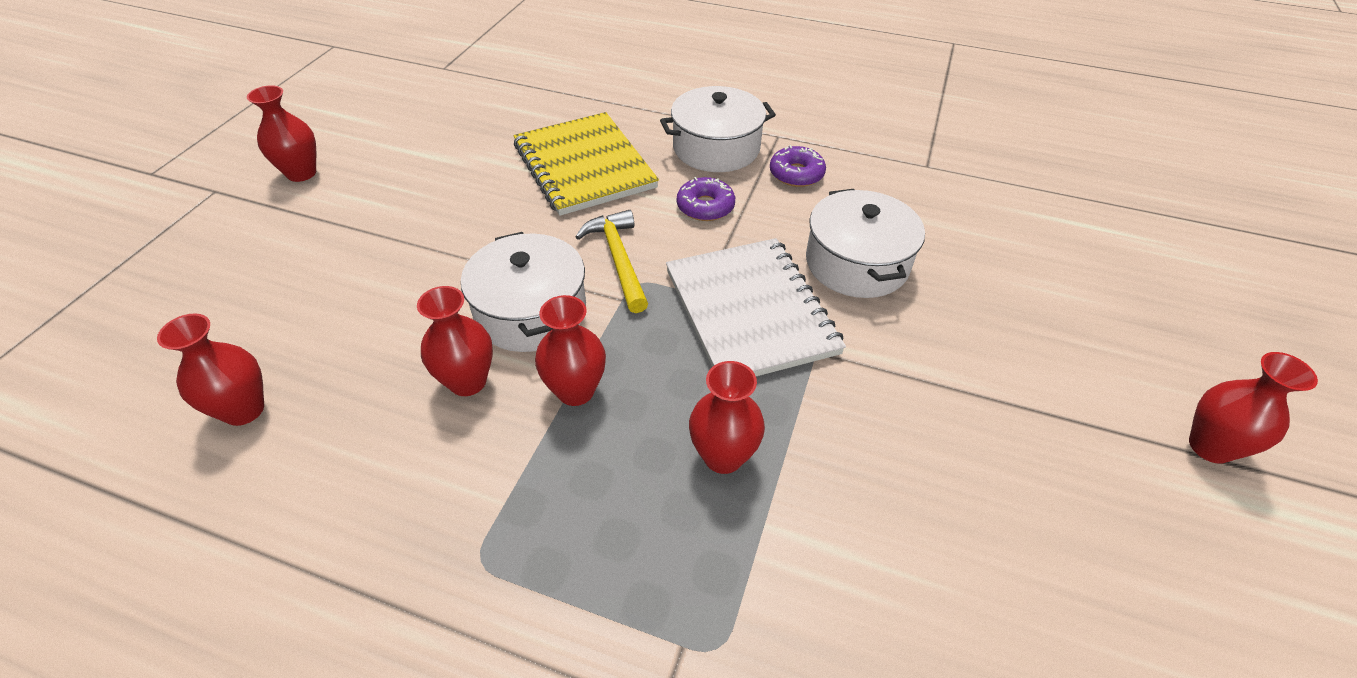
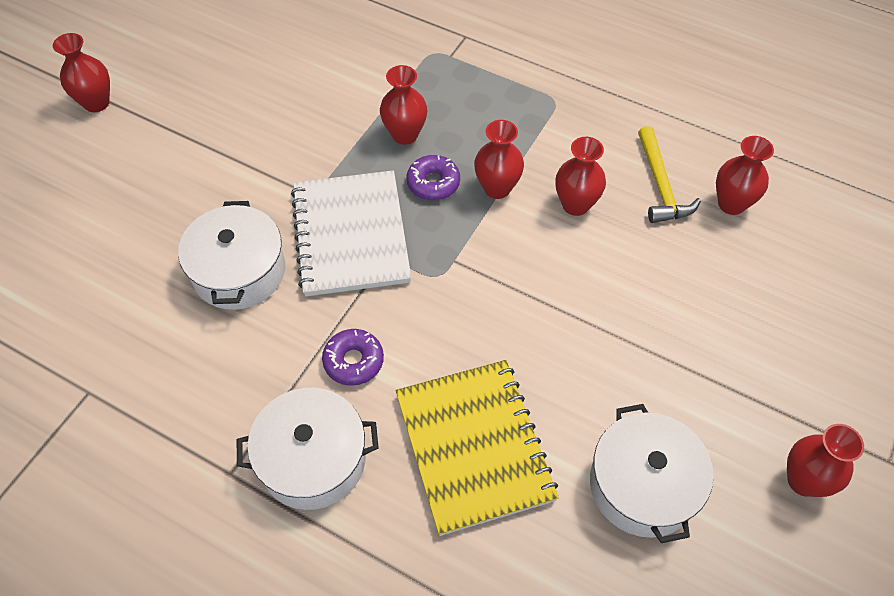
camera: 170 degrees left, 10 degrees up
white pot [461,232,586,352] -> white pot moved to [590,404,713,543]
yellow hammer [575,210,648,313] -> yellow hammer moved to [638,126,701,223]
purple donut [770,145,826,187] -> purple donut moved to [406,155,460,200]

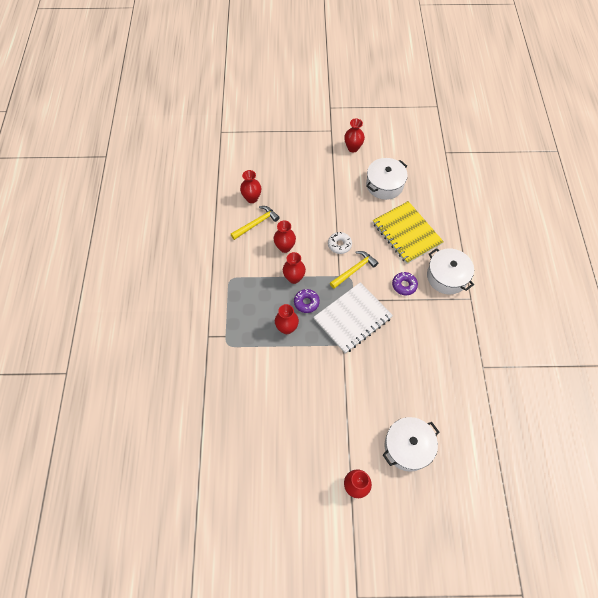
camera: 120 degrees left, 5 degrees up
white pot [178,201,285,310] -> white pot moved to [383,417,439,472]
yellow notebook [396,360,559,536] -> yellow notebook turned 75 degrees counterclockwise [373,201,444,264]
none -> white donut [328,232,352,254]
none -> yellow hammer [330,251,379,289]

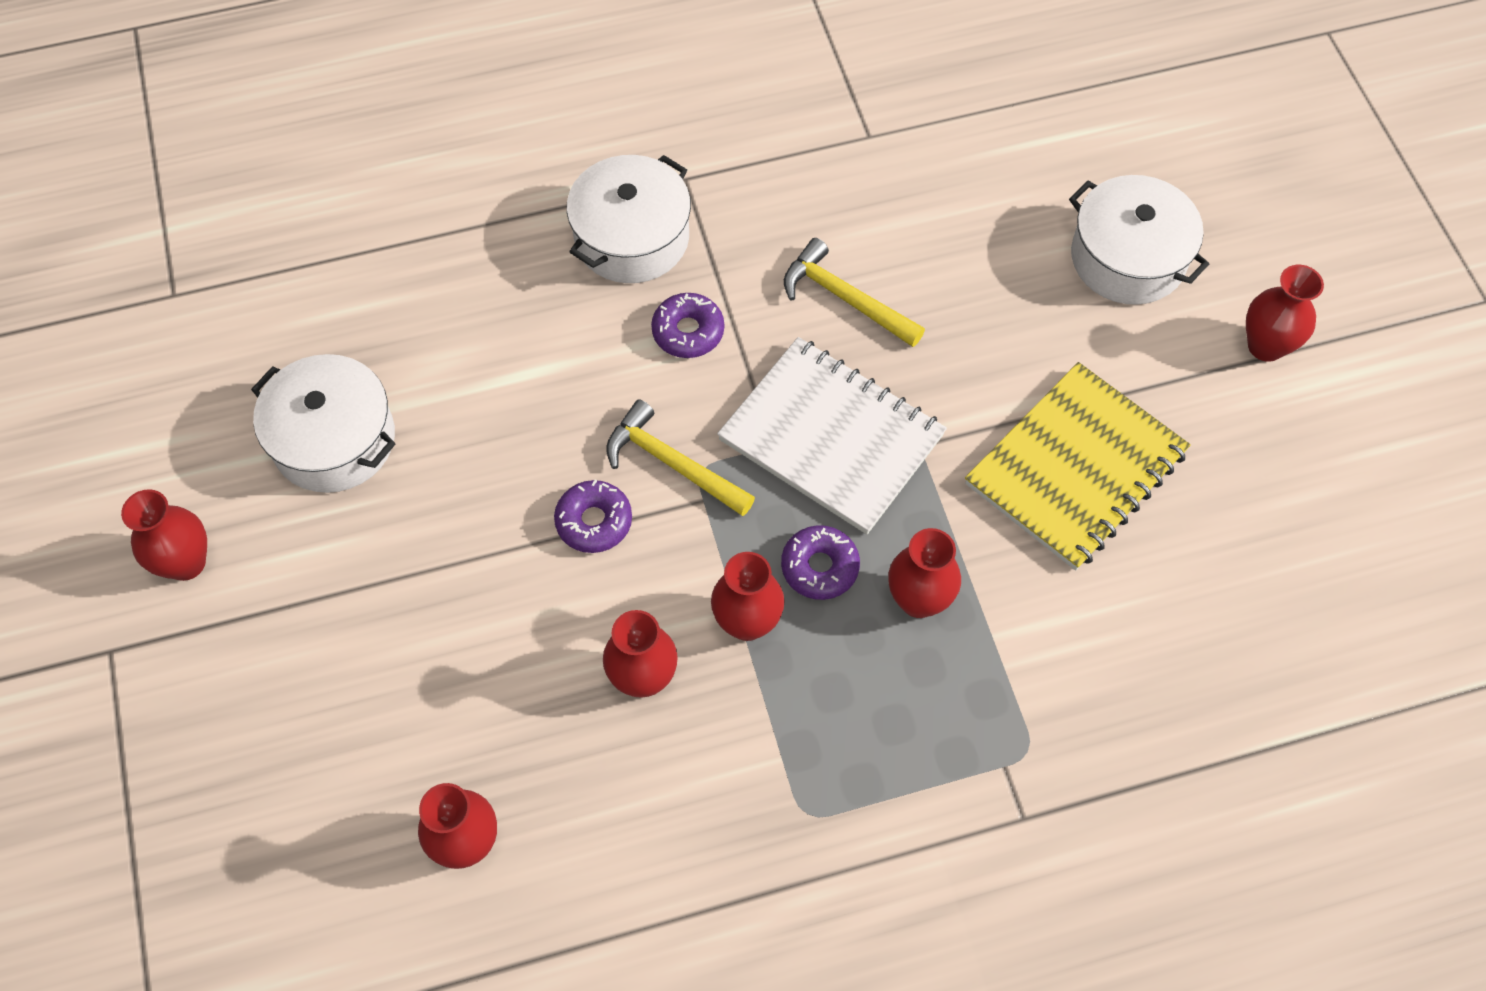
camera: 105 degrees left, 0 degrees up
yellow hammer [231,206,280,240] -> yellow hammer moved to [784,238,925,347]
white donut [328,232,352,254] -> purple donut [554,480,632,553]
yellow notebook [373,201,444,264] -> yellow notebook moved to [965,362,1191,570]

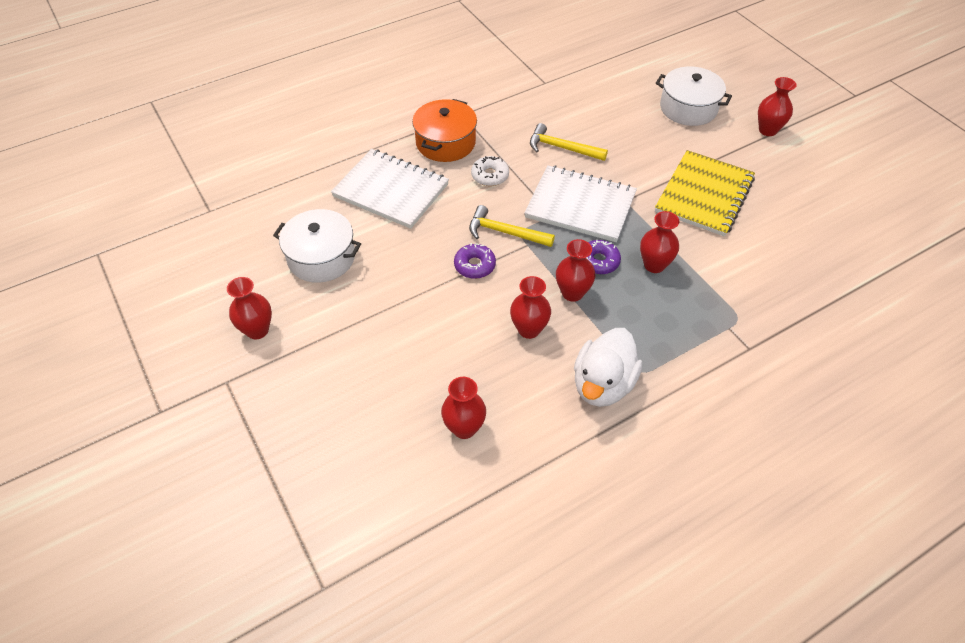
camera: 15 degrees left, 10 degrees down
white pot [567,155,691,283] -> orange pot [412,99,477,162]
purple donut [651,293,724,358] -> white donut [471,156,509,186]
none -> white notebook [331,149,449,229]
none -> white duck [574,328,642,407]

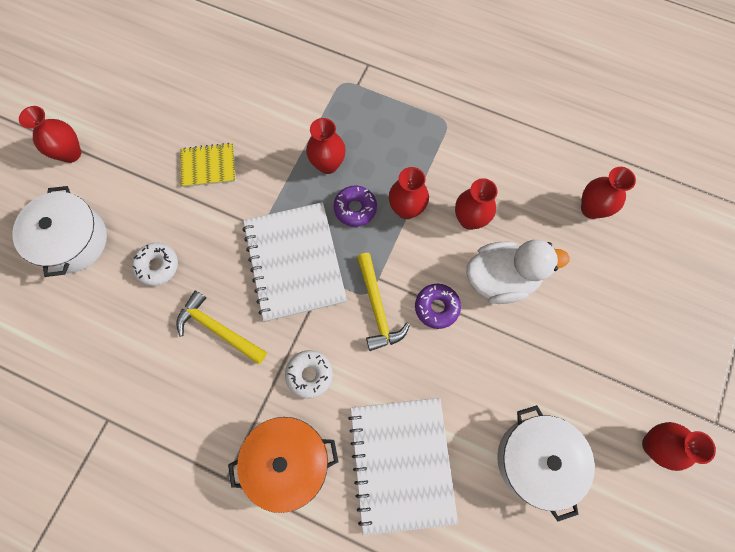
camera: 125 degrees left, 20 degrees up
yellow hammer [530,123,608,161] -> yellow hammer turned 135 degrees clockwise [176,290,267,364]
white duck [574,328,642,407] -> white duck moved to [467,240,570,304]
yellow notebook [655,150,755,237] -> yellow notebook [180,143,236,187], size x0.53
none -> white donut [132,243,178,286]

